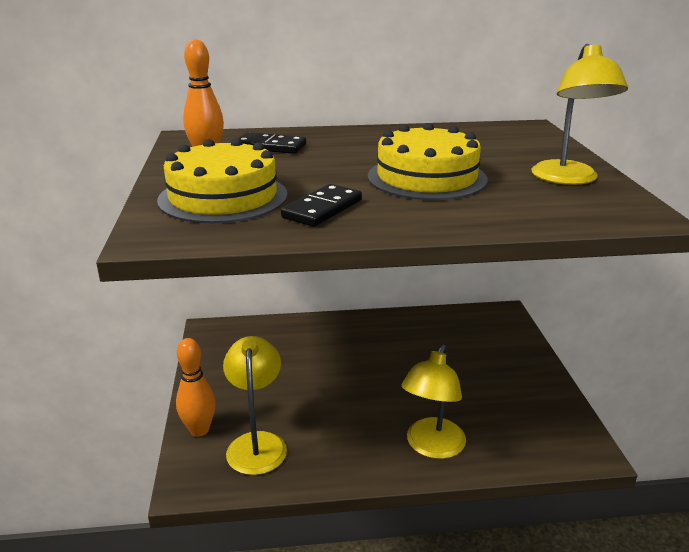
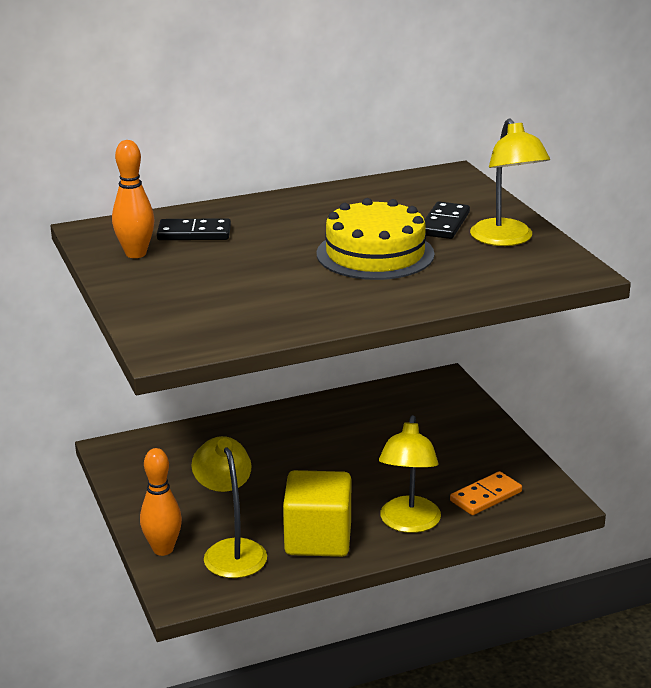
camera: 15 degrees left, 0 degrees up
yellow cake [157,138,287,223] -> none
black domino [281,184,362,227] -> black domino moved to [425,202,470,239]
none -> yellow cube [283,470,351,557]
none -> orange domino [450,471,522,515]

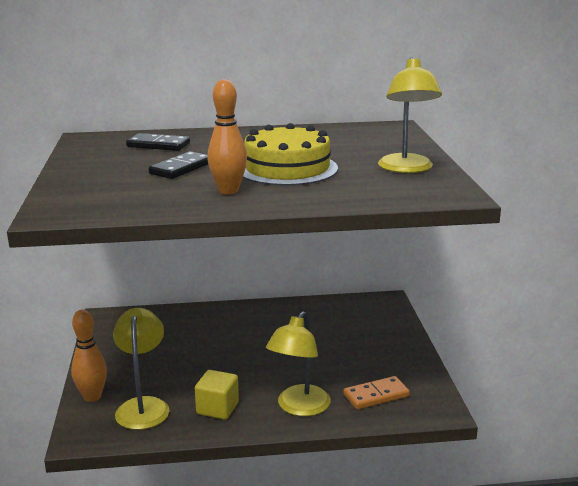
camera: 15 degrees right, 5 degrees down
orange bowling pin [112,140,155,258] -> orange bowling pin moved to [207,79,247,194]
yellow cube [283,470,351,557] -> yellow cube [195,370,239,419], size x0.63
black domino [425,202,470,239] -> black domino moved to [148,151,208,179]

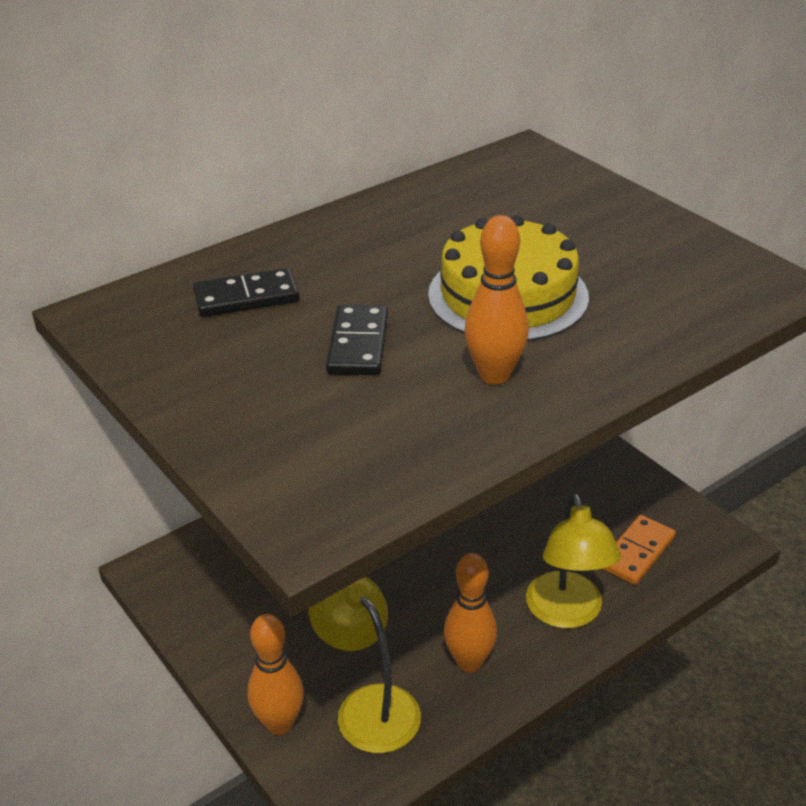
camera: 30 degrees left, 15 degrees up
yellow cube [195,370,239,419] -> orange bowling pin [444,553,497,672]
yellow lamp [378,57,442,173] -> none

